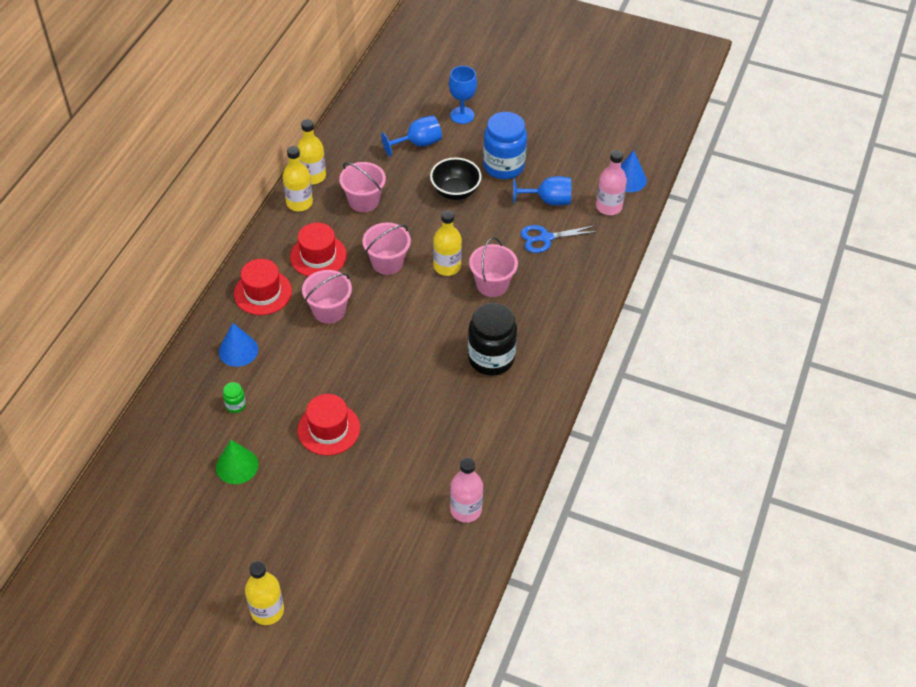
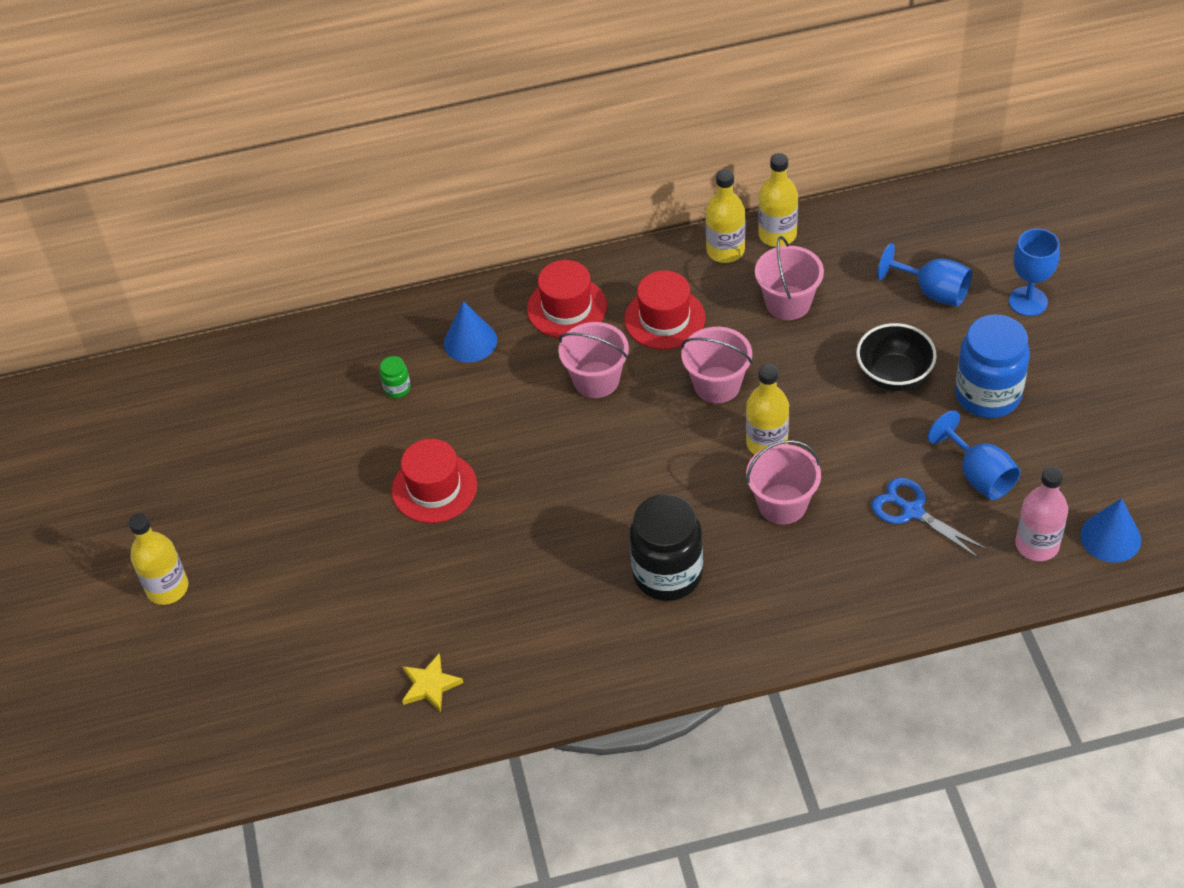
camera: 60 degrees right, 0 degrees up
green cone [216,440,258,484] -> none
pink bottle [450,458,483,523] -> yellow star [402,654,463,712]

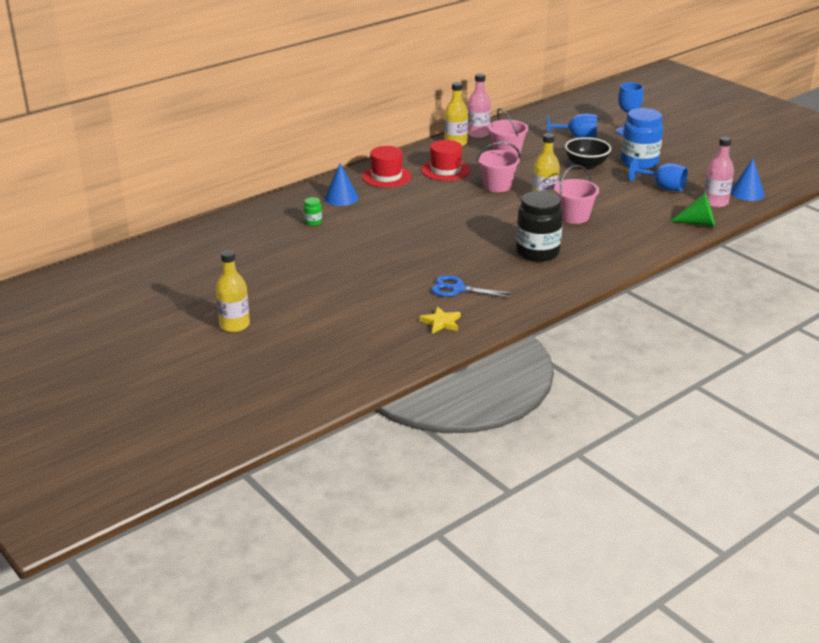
camera: 30 degrees left, 20 degrees down
red hat [392,439,477,523] -> none
pink bucket [558,322,629,398] -> none
yellow bottle [758,153,798,247] -> pink bottle [468,73,491,138]
blue scissors [871,478,988,558] -> blue scissors moved to [431,275,514,298]
none -> green cone [671,193,715,227]

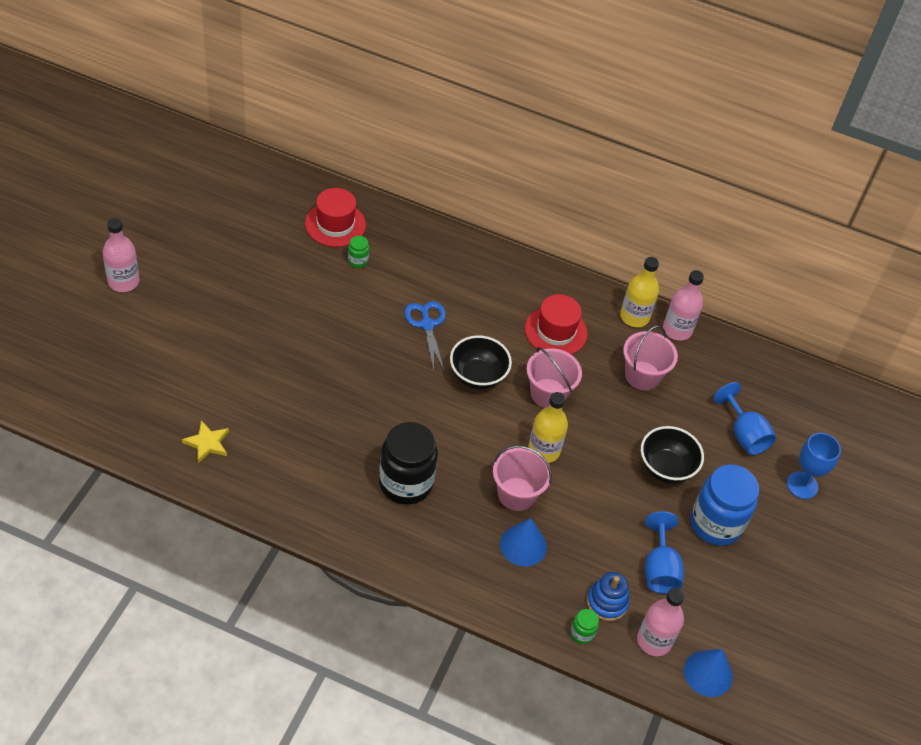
camera: 55 degrees right, 20 degrees up
yellow bottle [216,250,250,332] -> pink bottle [103,218,139,292]
blue cone [324,163,358,206] -> blue cone moved to [500,518,547,567]
red hat [362,146,411,188] -> red hat moved to [305,188,366,247]
blue scissors [431,275,514,298] -> blue scissors moved to [404,301,446,371]
green cone [671,193,715,227] -> green jar [570,609,599,644]
none -> black bowl [450,335,512,389]
none -> blue stacking toy [587,572,630,621]

